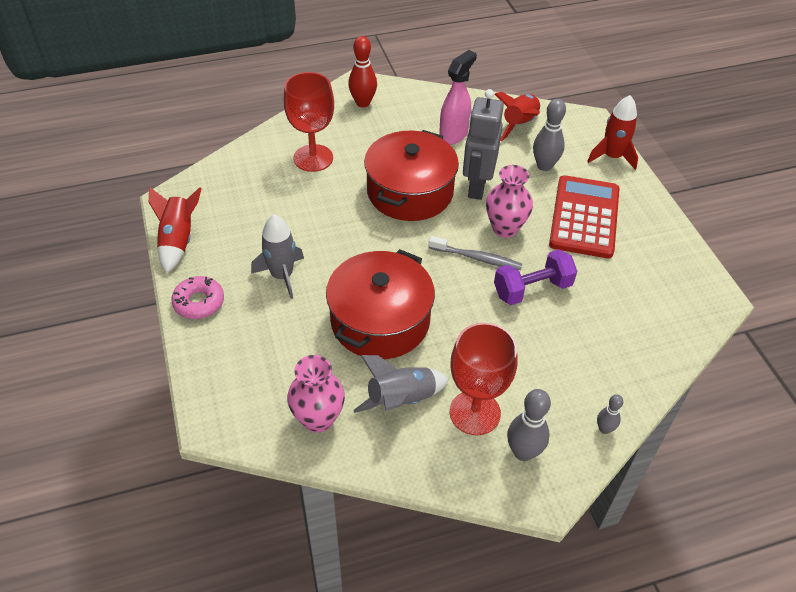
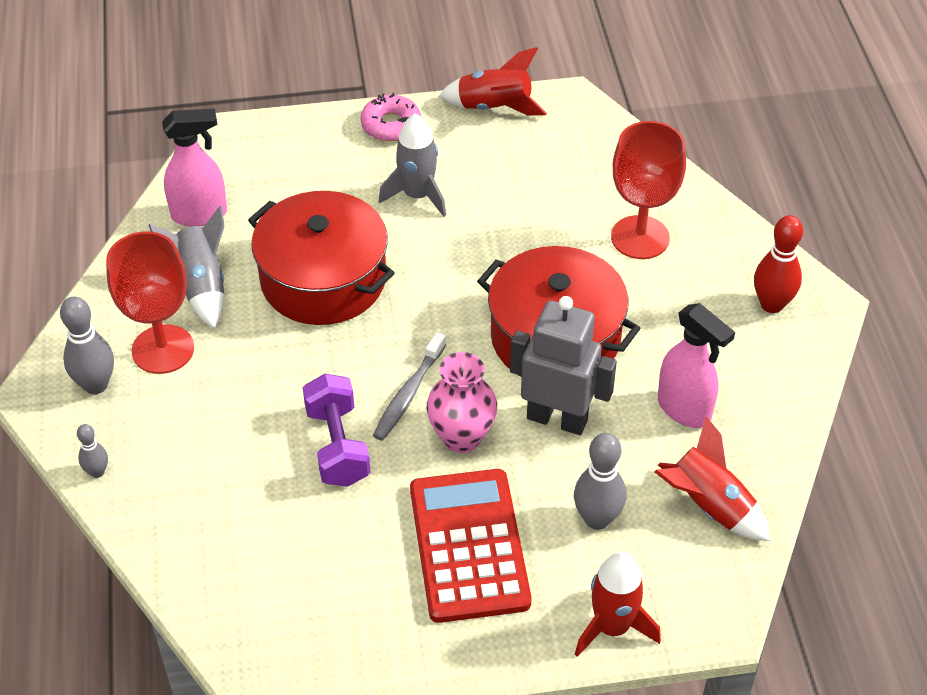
camera: 100 degrees right, 0 degrees up
pink vase [287,355,345,433] -> pink spray bottle [162,109,227,227]
red calculator [549,175,620,258] -> red calculator turned 120 degrees counterclockwise [410,469,532,623]

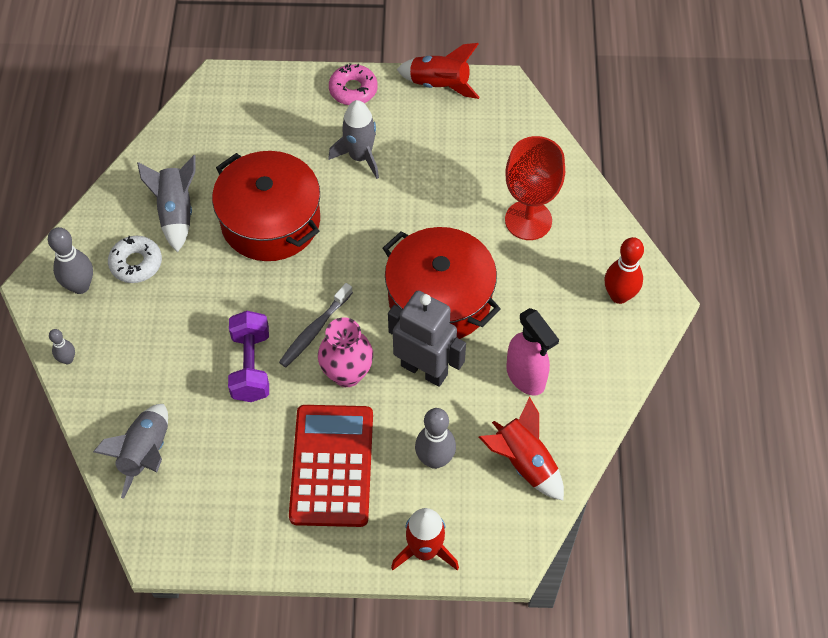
camera: 10 degrees right, 10 degrees up
red goblet [106,231,194,374] -> white donut [108,236,162,283]
pink spray bottle [162,109,227,227] -> none
none -> grey rocket [93,404,168,499]

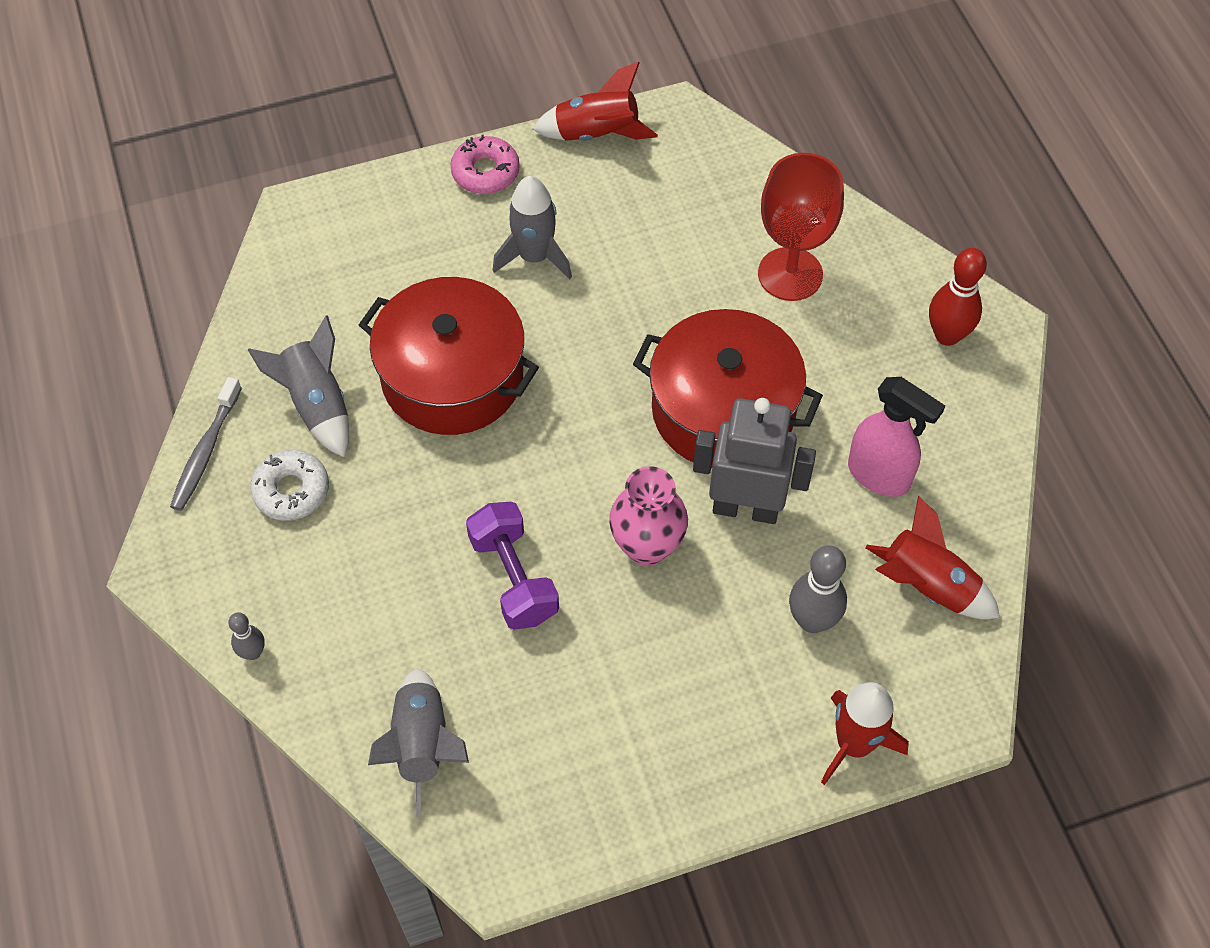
camera: 20 degrees left, 0 degrees up
grey bowling pin [48,227,93,294] -> none
grey toothbrush [279,283,353,367] -> grey toothbrush moved to [170,377,242,511]
red calculator [289,405,373,527] -> none

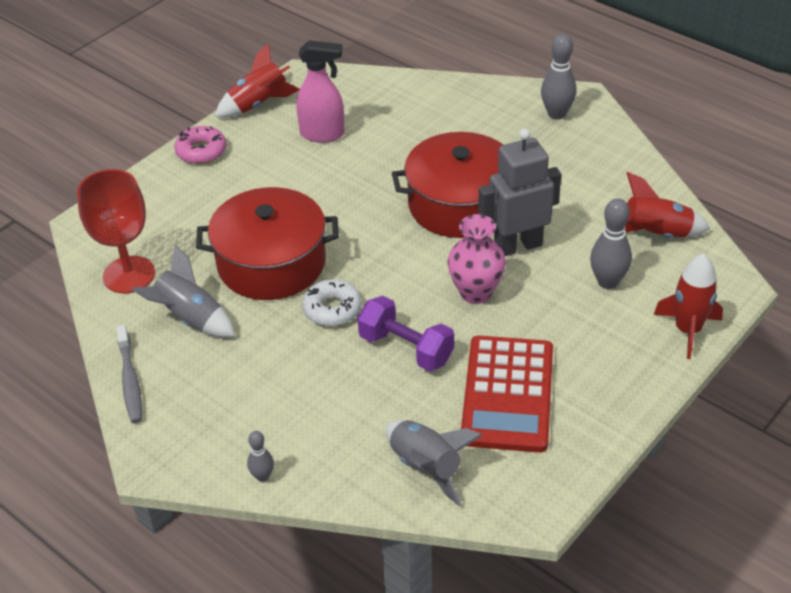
camera: 30 degrees left, 15 degrees down
white donut [250,450,329,521] -> white donut moved to [302,279,362,326]
grey rocket [493,176,572,279] -> none
red goblet [758,153,844,301] -> red goblet moved to [77,169,155,293]
pink spray bottle [848,377,945,497] -> pink spray bottle moved to [296,40,345,143]
red bowling pin [929,248,987,346] -> grey bowling pin [541,34,577,120]
none -> red calculator [461,336,553,453]

